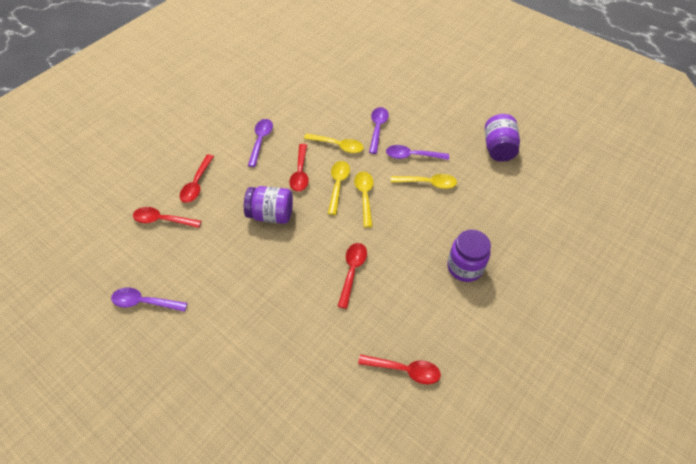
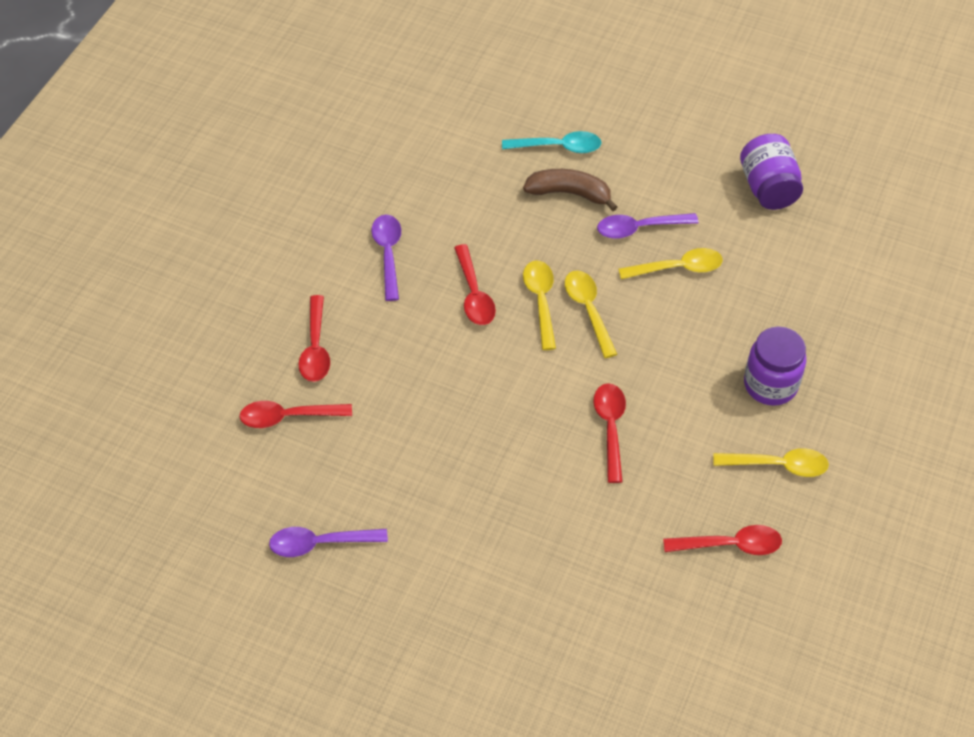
camera: 15 degrees left, 0 degrees up
purple jar [244,186,293,224] -> none
yellow spoon [304,133,364,153] -> yellow spoon moved to [713,448,829,477]
purple spoon [369,107,389,154] -> brown banana [523,169,617,211]
none -> turquoise spoon [502,131,602,153]

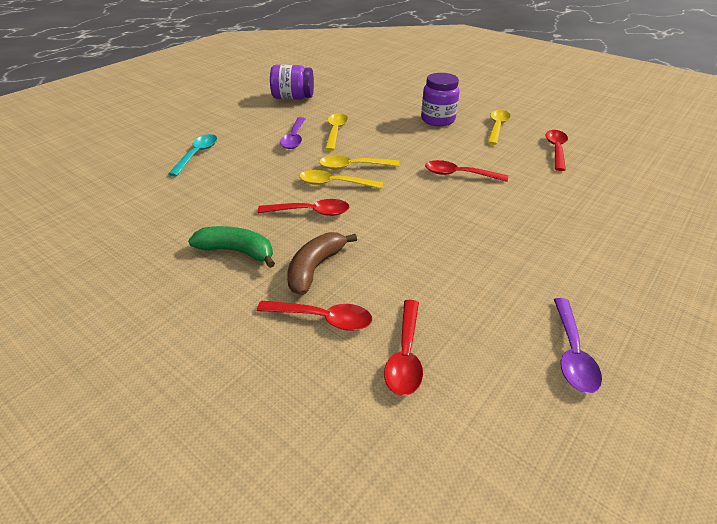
camera: 75 degrees left, 15 degrees down
purple spoon [371,215,401,301] -> green banana [188,226,275,268]
brown banana [523,169,617,211] -> brown banana moved to [287,232,357,295]

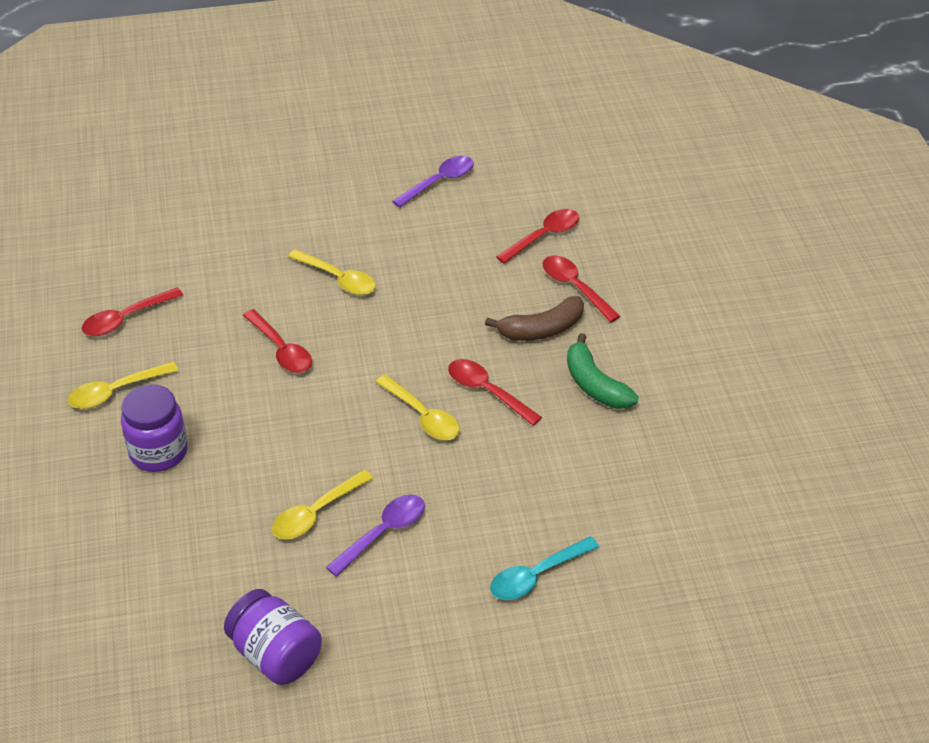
camera: 140 degrees left, 5 degrees up
yellow spoon [319,156,400,169] -> yellow spoon moved to [288,249,376,295]

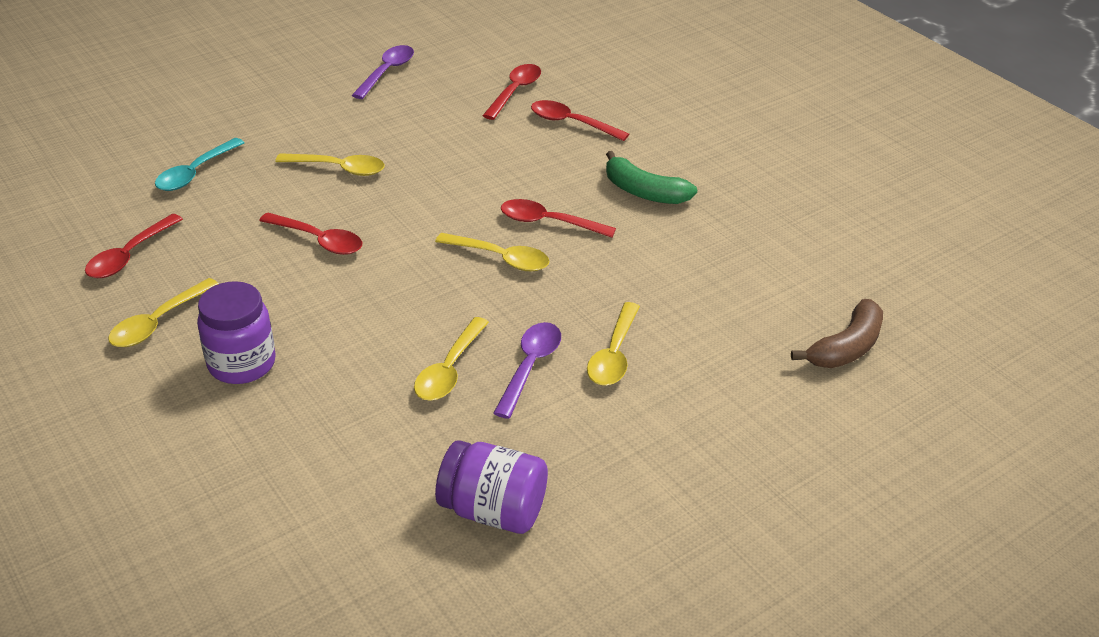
camera: 25 degrees left, 5 degrees down
brown banana [485,296,584,341] -> brown banana moved to [791,299,883,368]
turquoise spoon [490,536,599,600] -> turquoise spoon moved to [155,138,245,191]
none -> yellow spoon [587,302,640,386]

